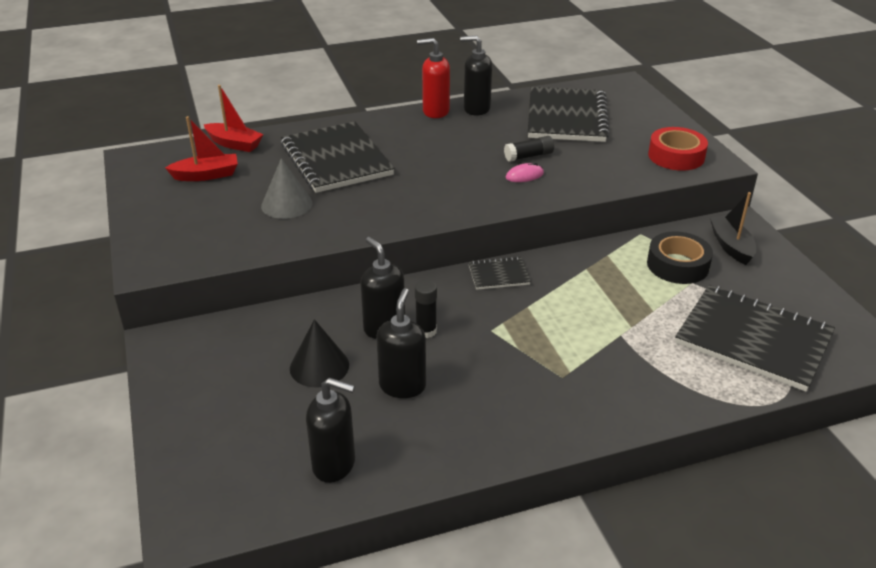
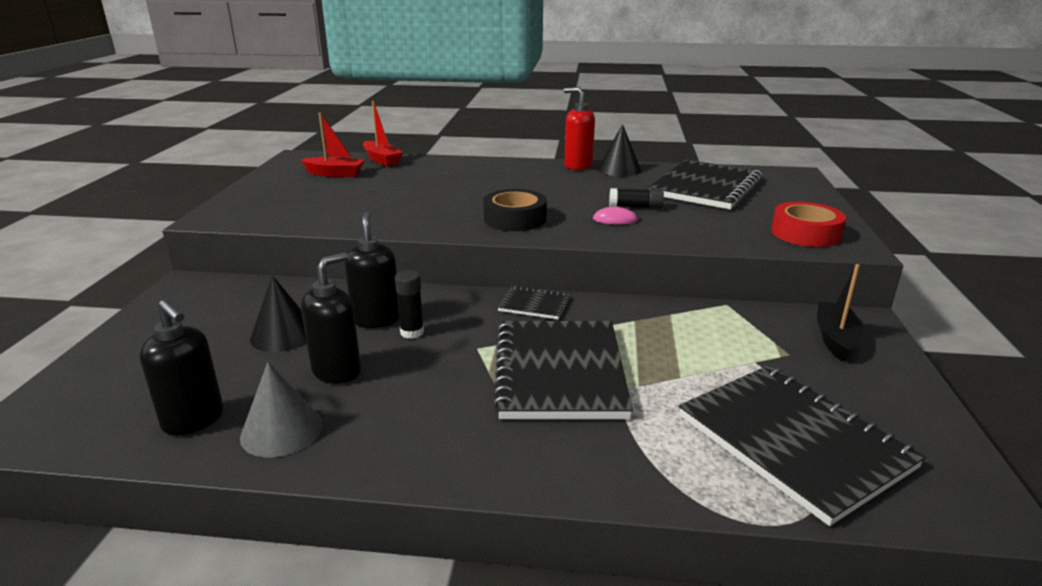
camera: 25 degrees right, 10 degrees down
grey cone [261,158,312,219] -> grey cone moved to [240,362,323,458]
black notebook [281,121,395,193] -> black notebook moved to [493,321,633,419]
black soap dispenser [460,35,492,116] -> black cone [597,124,642,176]
black tape [647,231,713,284] -> black tape moved to [483,189,547,231]

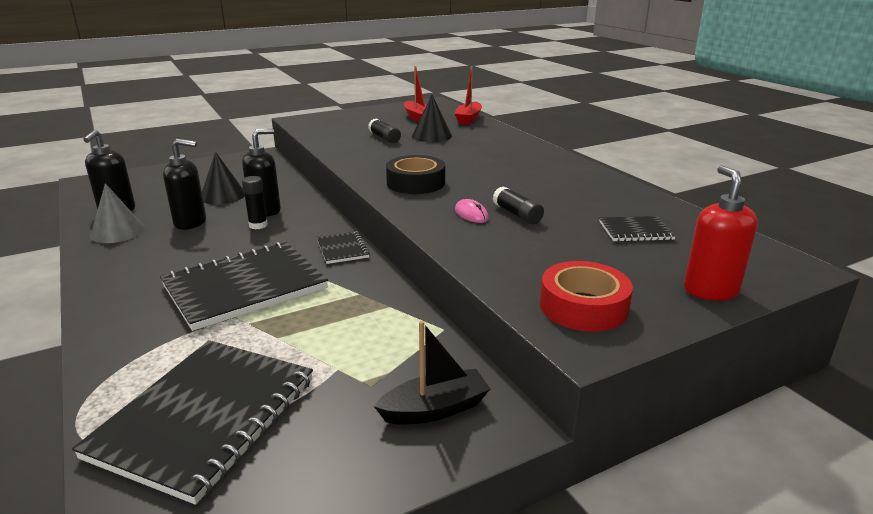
camera: 55 degrees right, 0 degrees up
red soap dispenser [564,87,595,170] -> red soap dispenser moved to [684,165,758,300]
black cone [597,124,642,176] -> black cone moved to [412,95,452,142]
black notebook [648,159,763,210] -> black notebook [599,216,676,242], size x0.46
none -> black glue stick [368,119,401,143]

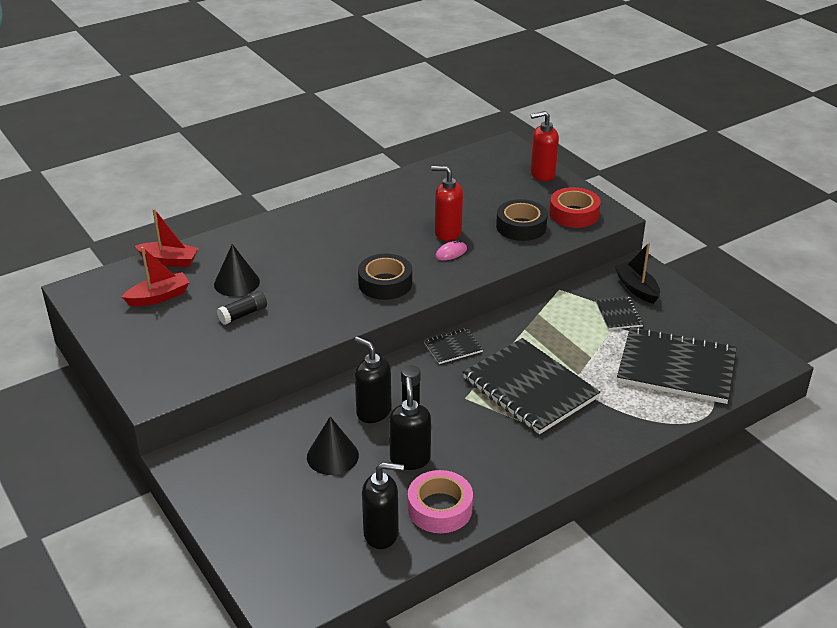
camera: 95 degrees left, 10 degrees up
grey cone [90,183,145,243] -> pink tape [408,470,473,533]
black glue stick [493,186,544,224] -> red soap dispenser [431,166,463,241]
black notebook [599,216,676,242] -> black notebook moved to [595,296,643,330]
none -> black tape [496,199,548,241]

